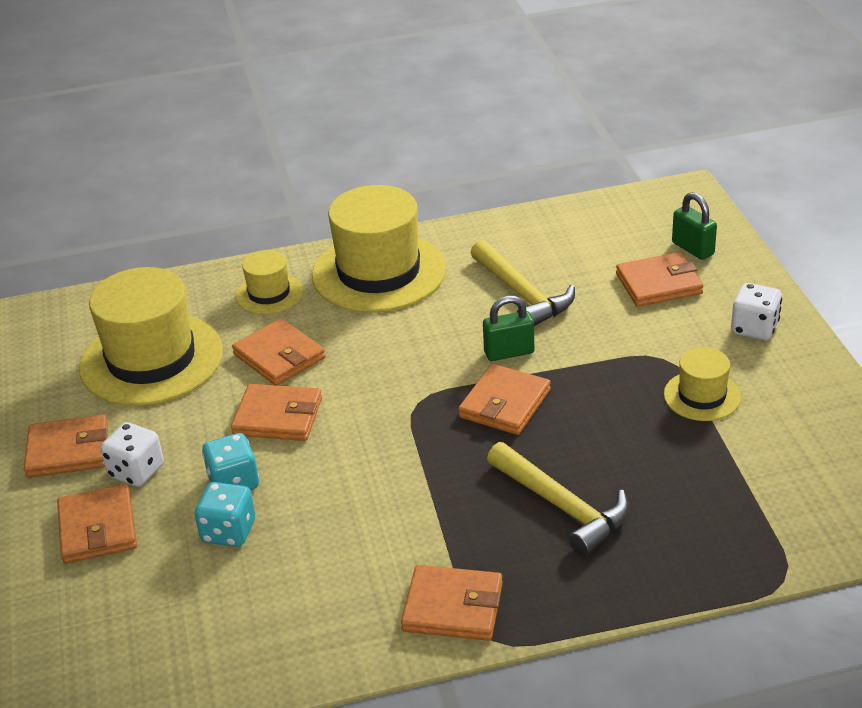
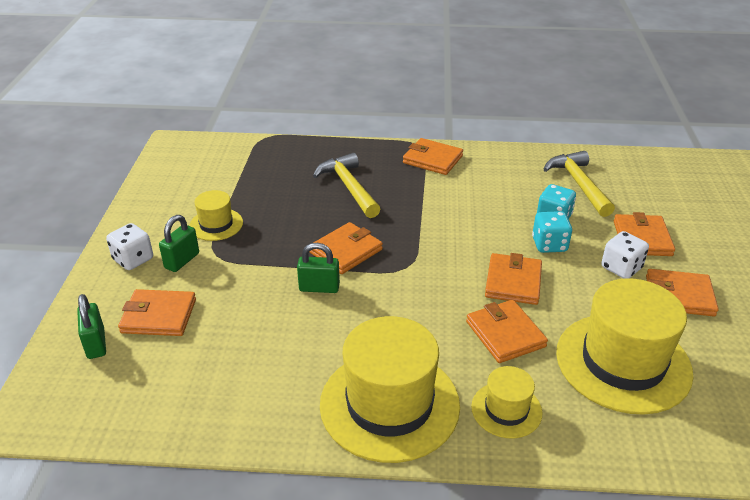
camera: 165 degrees left, 0 degrees up
orange wallet [231,384,322,441] -> orange wallet turned 75 degrees clockwise [485,253,542,305]
yellow hammer [471,240,575,326] -> yellow hammer moved to [543,151,615,217]
none -> green padlock [159,215,199,272]

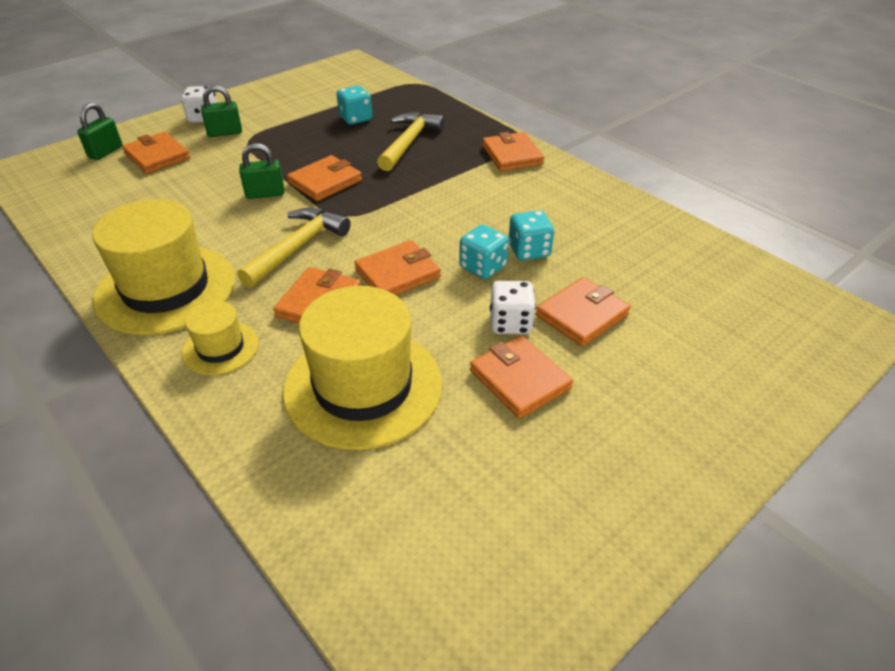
camera: 45 degrees right, 5 degrees up
yellow hat [189,190,243,241] -> none
green padlock [297,243,340,293] -> green padlock turned 60 degrees counterclockwise [239,143,284,199]
orange wallet [310,222,383,274] -> orange wallet turned 45 degrees counterclockwise [287,155,362,201]
yellow hammer [543,151,615,217] -> yellow hammer moved to [237,208,351,288]
none -> turquoise dice [337,86,372,124]

